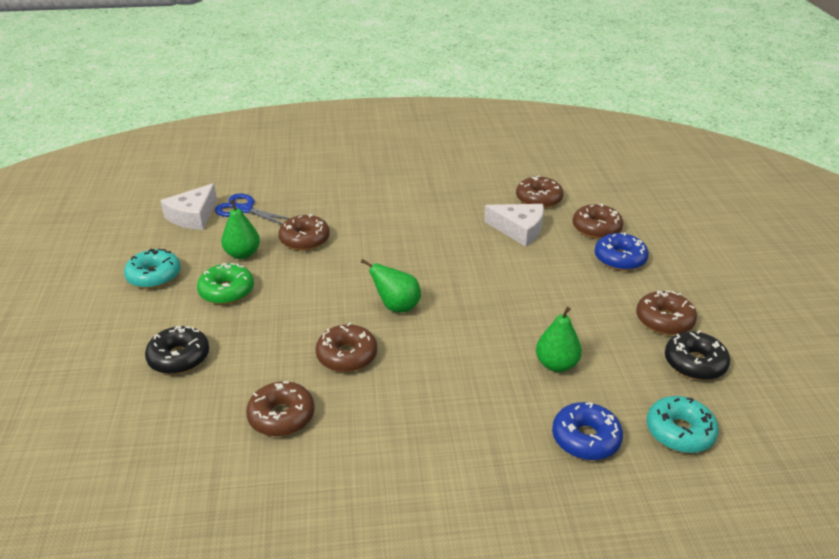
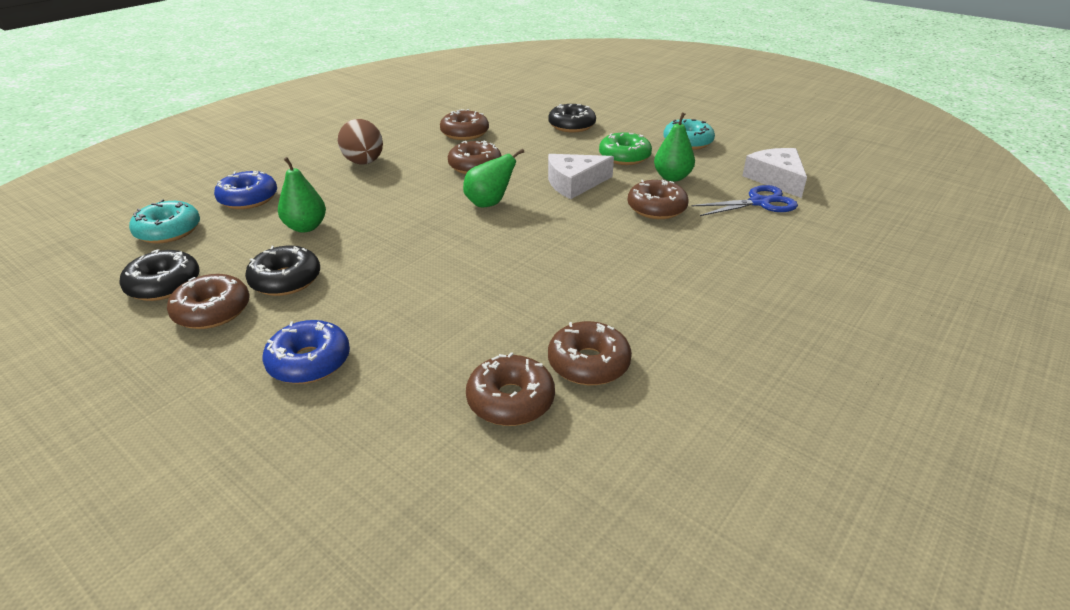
camera: 135 degrees right, 0 degrees up
white cheese [484,204,544,247] -> white cheese moved to [548,154,614,199]
brown donut [573,204,623,239] -> brown donut moved to [548,321,632,385]
none -> black donut [245,246,320,296]
none -> brown egg [338,119,383,165]

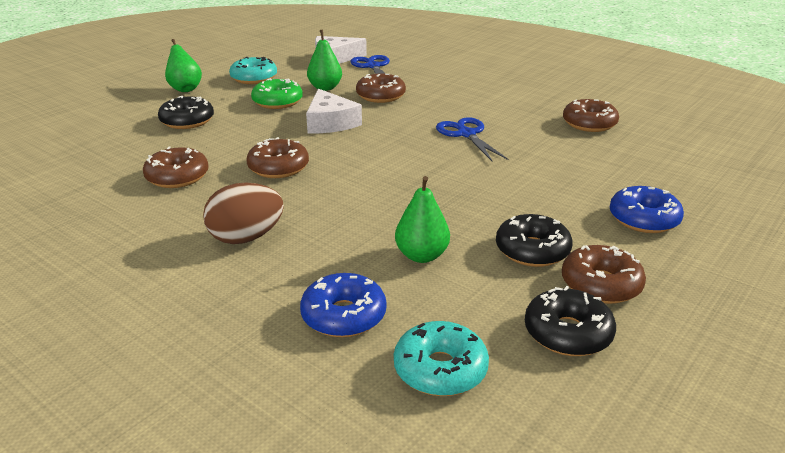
camera: 90 degrees left, 5 degrees down
green pear [463,149,524,207] -> green pear moved to [165,39,202,92]
brown donut [466,352,555,426] -> none
none -> blue scissors [436,117,508,161]

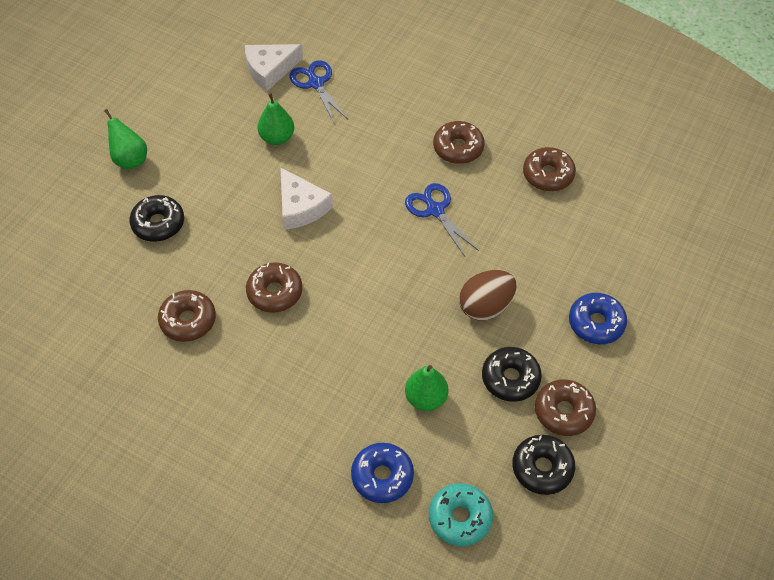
camera: 10 degrees left, 25 degrees up
brown egg [203,183,284,244] -> brown egg moved to [459,270,516,320]
turquoise donut [229,57,277,84] -> none
green donut [251,78,303,109] -> none
brown donut [356,74,406,103] -> brown donut moved to [433,121,485,164]

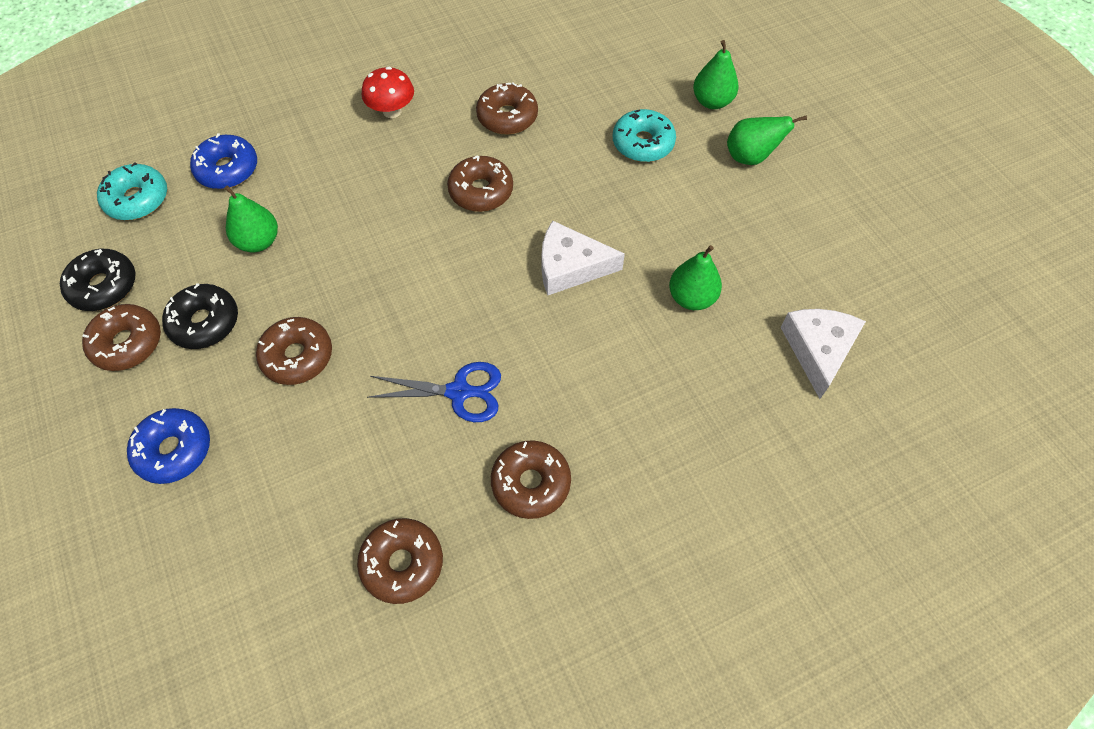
camera: 125 degrees right, 5 degrees up
black donut [129,195,184,242] -> turquoise donut [613,109,676,162]
blue scissors [289,60,348,122] -> none
brown egg [459,270,516,320] -> brown donut [256,317,332,385]
none -> red mushroom [362,67,414,118]
none -> green pear [693,40,739,109]

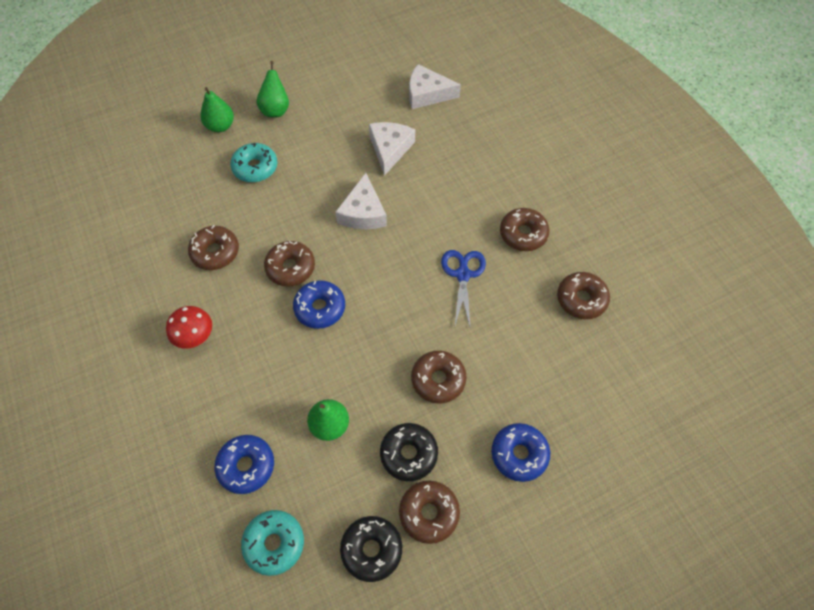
camera: 90 degrees left, 0 degrees up
green pear [669,245,722,310] -> white cheese [369,122,415,176]
none -> blue donut [293,280,345,329]

